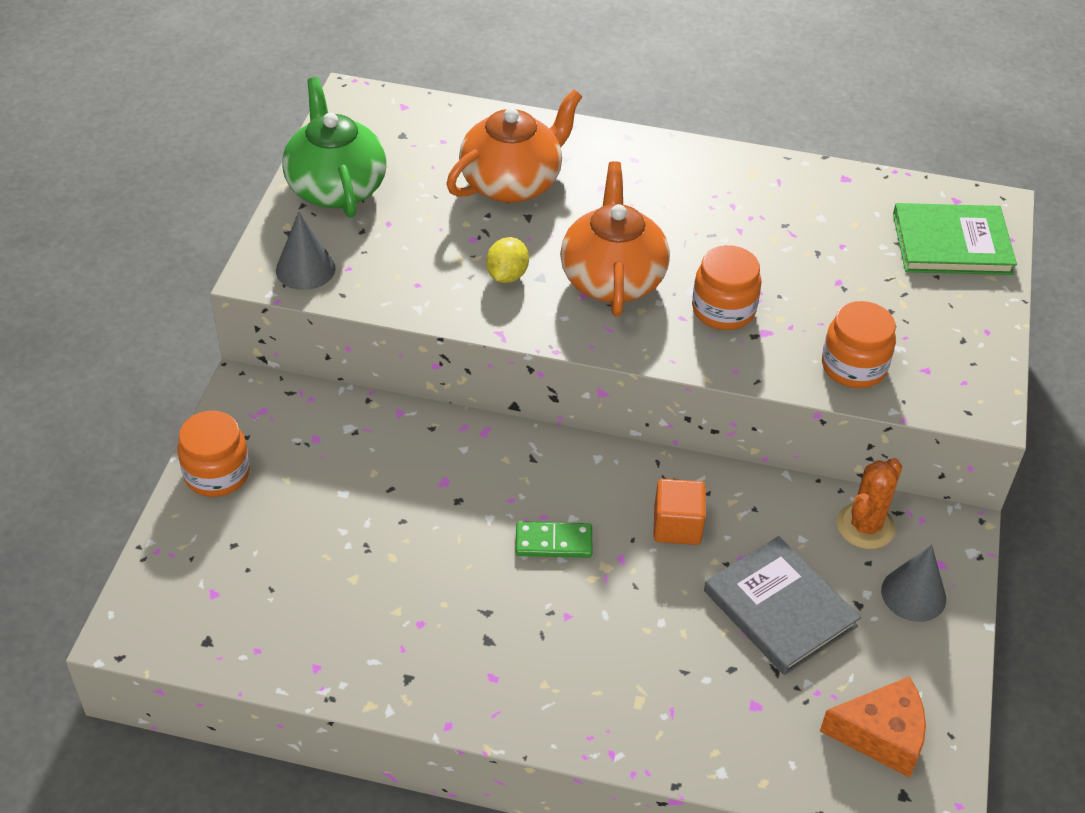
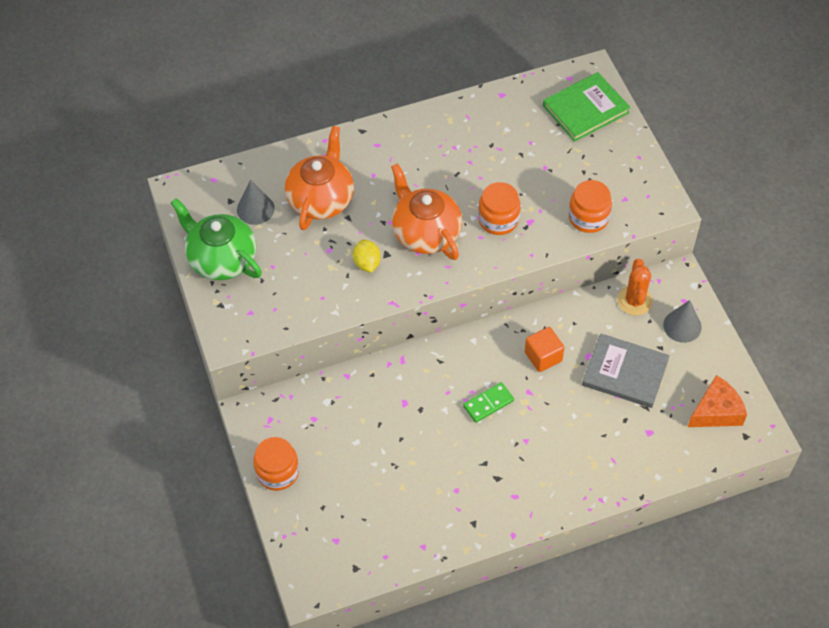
camera: 30 degrees left, 10 degrees up
grey cone [276,212,335,290] -> grey cone moved to [237,180,275,225]

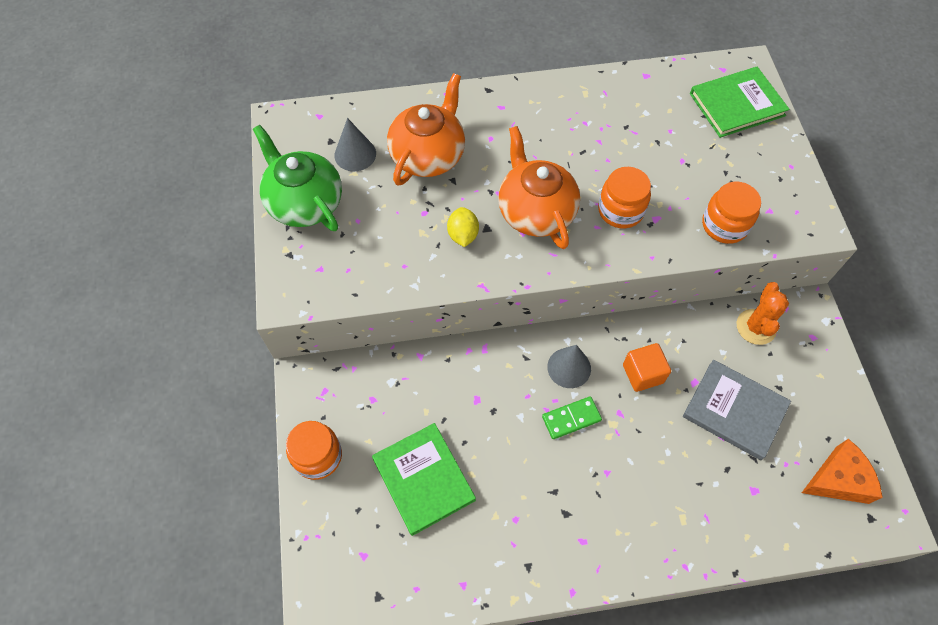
camera: 10 degrees right, 5 degrees up
grey cone [663,300,702,343] -> grey cone moved to [547,345,591,388]
none -> green book [372,423,476,536]

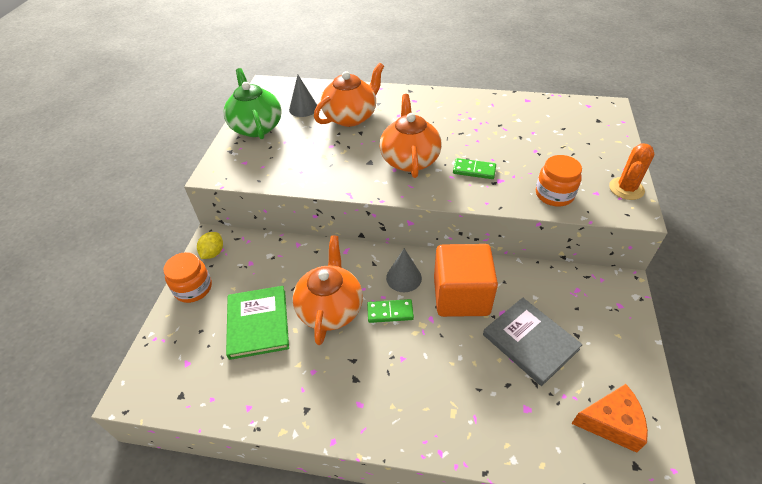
camera: 20 degrees right, 15 degrees down
yellow lemon [447,207,479,247] -> yellow lemon moved to [197,232,223,259]
orange jar [598,167,651,228] -> green domino [453,158,496,179]
orange cube [623,343,671,392] -> orange cube [434,244,498,317], size x1.88
green book [690,67,790,138] -> none
orange cactus [737,282,789,345] -> orange cactus moved to [609,143,654,200]
none -> orange teapot [292,235,363,345]

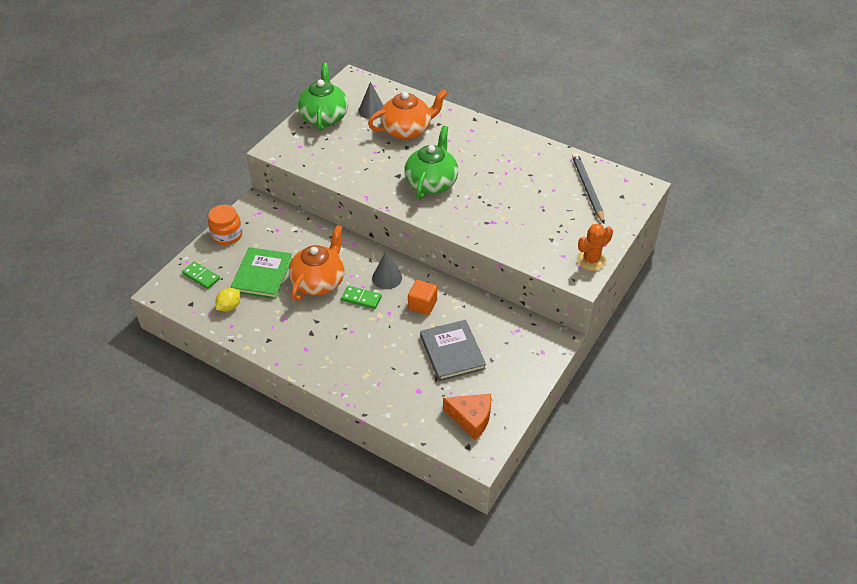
camera: 20 degrees right, 0 degrees up
yellow lemon [197,232,223,259] -> yellow lemon moved to [216,288,240,312]
orange teapot [380,94,442,178] -> green teapot [404,126,458,199]
orange cube [434,244,498,317] -> orange cube [408,280,437,315], size x0.53
green domino [453,158,496,179] -> green domino moved to [182,261,220,289]
orange jar [536,155,582,206] -> none
none -> grey pencil [572,153,605,224]

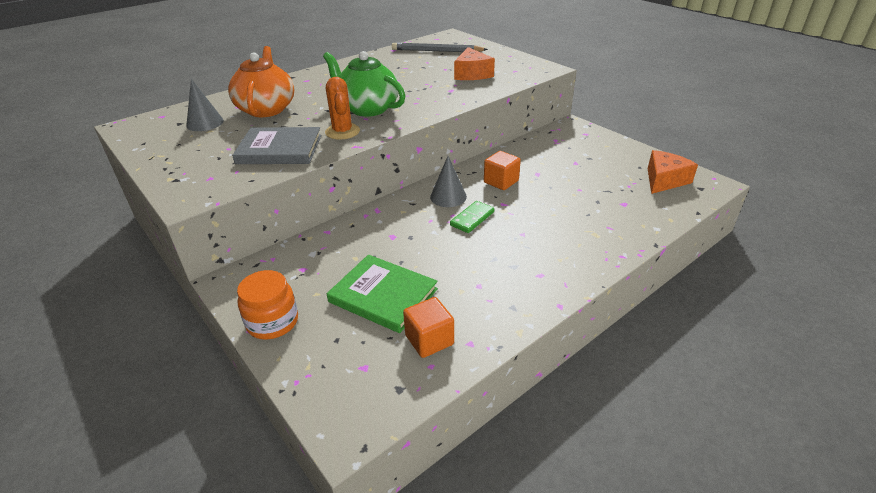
camera: 70 degrees left, 10 degrees down
green domino [182,261,220,289] -> none
yellow lemon [216,288,240,312] -> orange cube [403,297,454,358]
orange teapot [289,225,345,300] -> none
green teapot [298,63,348,131] -> none
grey book [420,320,486,382] -> grey book moved to [232,127,321,164]
orange cactus [577,223,613,271] -> orange cactus moved to [325,77,360,140]
none -> orange cheese [454,47,495,80]

